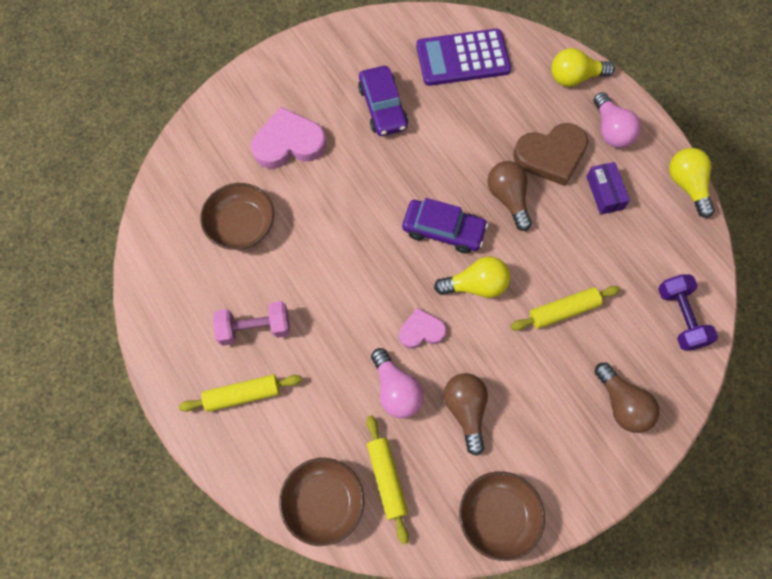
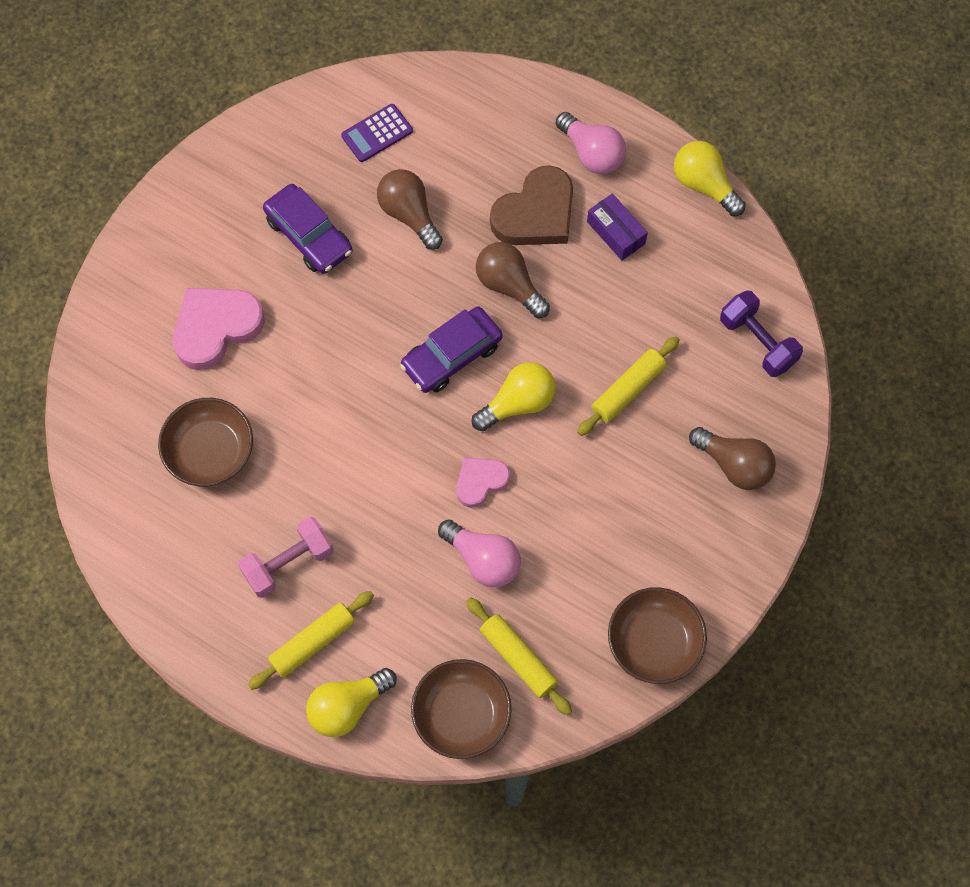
camera: 25 degrees left, 0 degrees up
purple car [402,198,488,254] -> purple car turned 150 degrees clockwise [400,306,503,393]
purple calculator [416,29,511,86] -> purple calculator [341,104,413,162], size x0.55
brown light bulb [444,373,488,456] -> brown light bulb moved to [377,169,443,250]
yellow light bulb [551,48,615,87] -> yellow light bulb moved to [306,668,397,737]

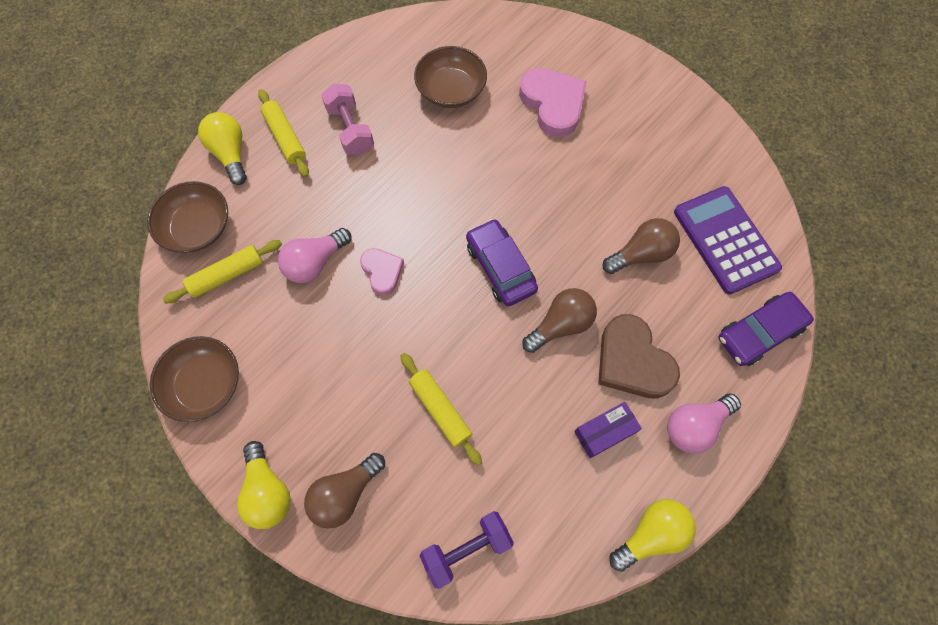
camera: 100 degrees right, 0 degrees up
purple car [263,184,353,274] -> purple car moved to [718,292,814,366]
purple calculator [341,104,413,162] -> purple calculator [674,186,782,294], size x1.83
yellow light bulb [472,362,556,431] -> yellow light bulb moved to [237,441,291,529]

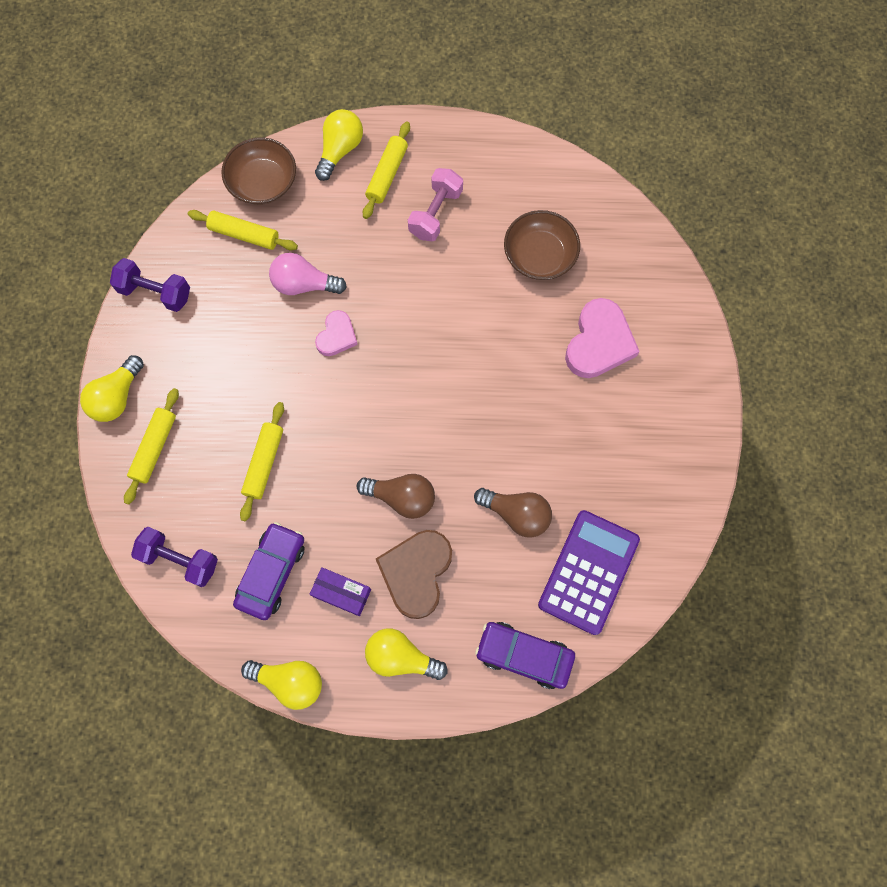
camera: 50 degrees right, 5 degrees up
brown bowl [150,336,239,422] -> purple dumbbell [110,258,190,312]
brown light bulb [304,453,385,529] -> yellow rolling pin [124,388,179,505]
purple car [466,219,538,306] -> purple car moved to [233,522,305,620]
pink light bulb [667,393,741,454] -> yellow light bulb [365,628,447,680]

